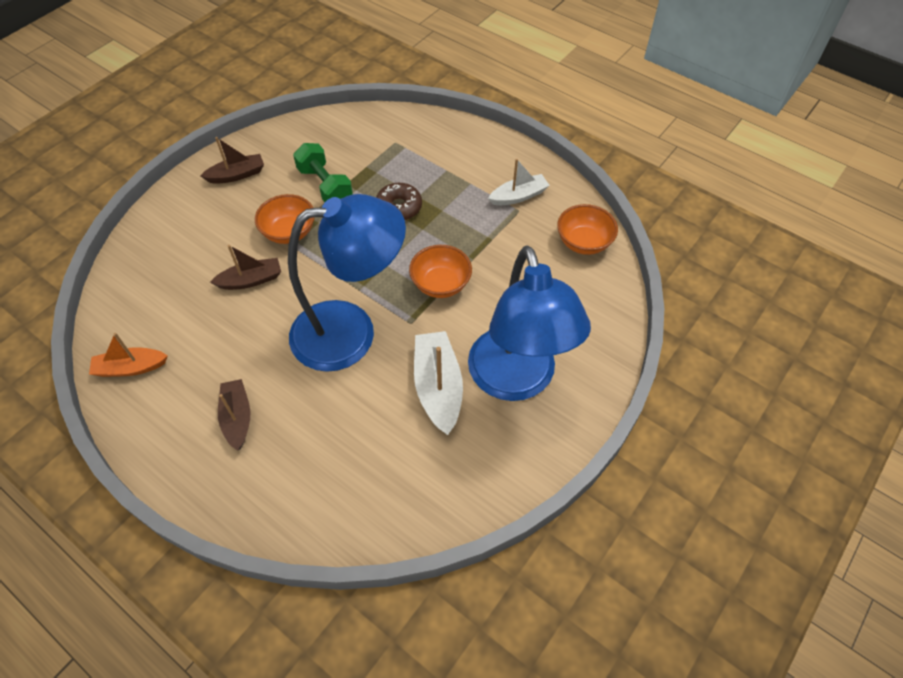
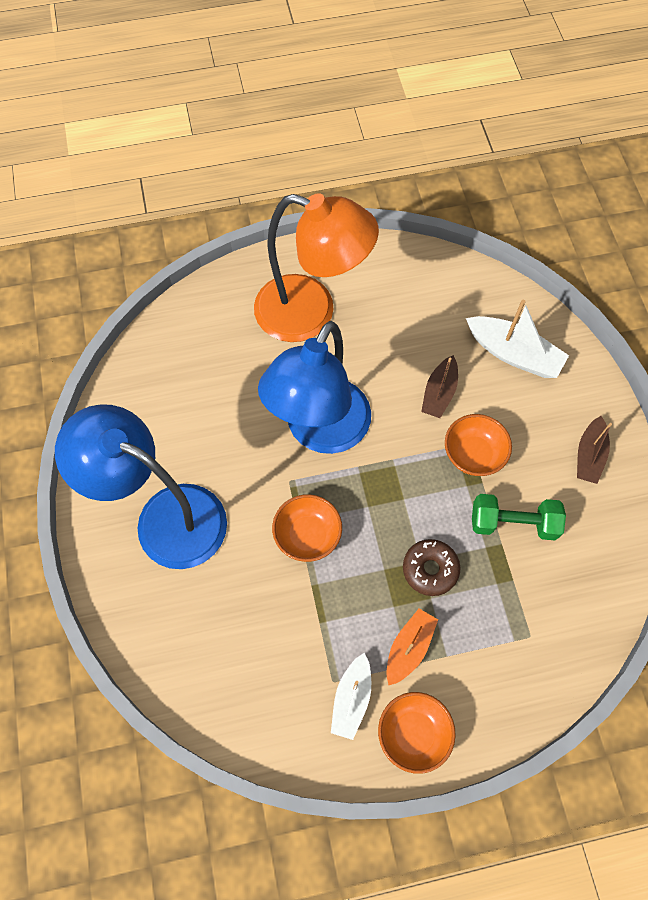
camera: 130 degrees right, 10 degrees up
orange boat [89,333,168,377] -> orange boat moved to [386,608,438,685]
brown boat [218,379,250,451] -> orange lamp [254,193,379,342]
white boat [414,331,463,435] -> white boat moved to [466,300,569,378]
orange bowl [557,204,618,255] -> orange bowl moved to [378,692,456,774]

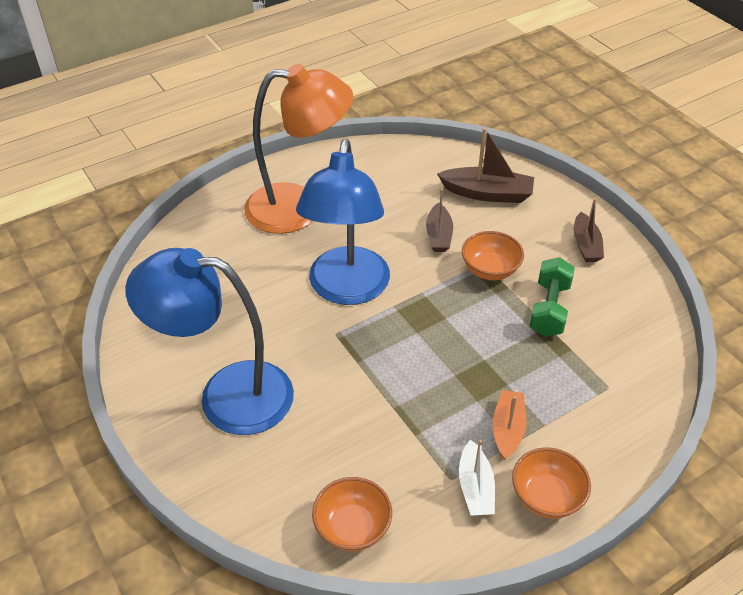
camera: 20 degrees left, 20 degrees down
orange bowl [272,494,342,562] -> orange bowl moved to [312,477,392,551]
brown donut [403,539,461,596] -> none
white boat [466,300,569,378] -> brown boat [437,127,534,203]
green dumbbell [472,494,566,540] -> green dumbbell turned 60 degrees counterclockwise [530,257,575,336]

